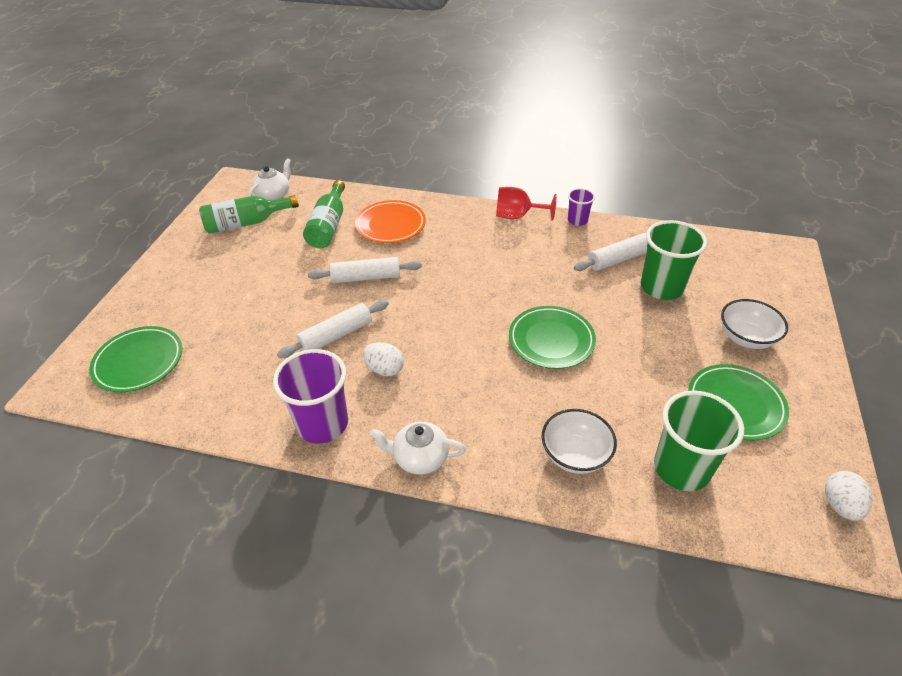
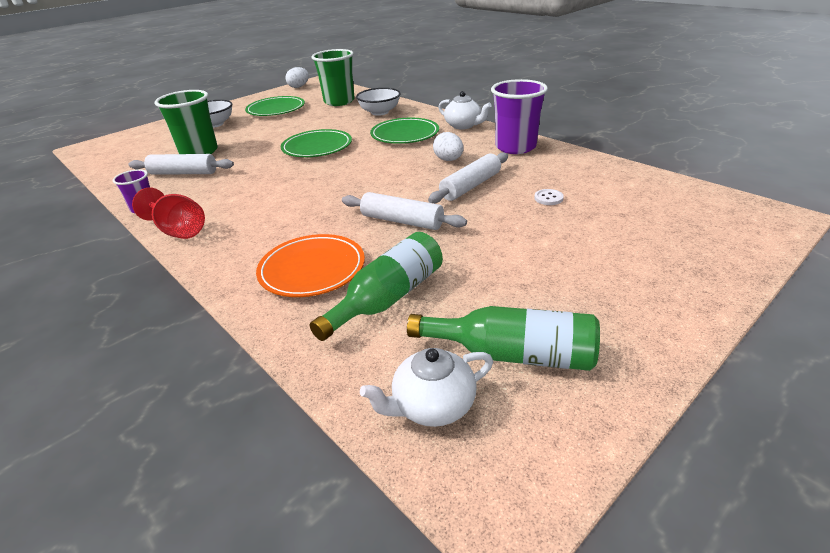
camera: 145 degrees left, 10 degrees down
green plate [89,326,182,392] -> green plate moved to [370,118,439,144]
white rolling pin [277,300,388,358] -> white rolling pin turned 45 degrees counterclockwise [428,153,508,203]
none -> white button [534,189,564,205]

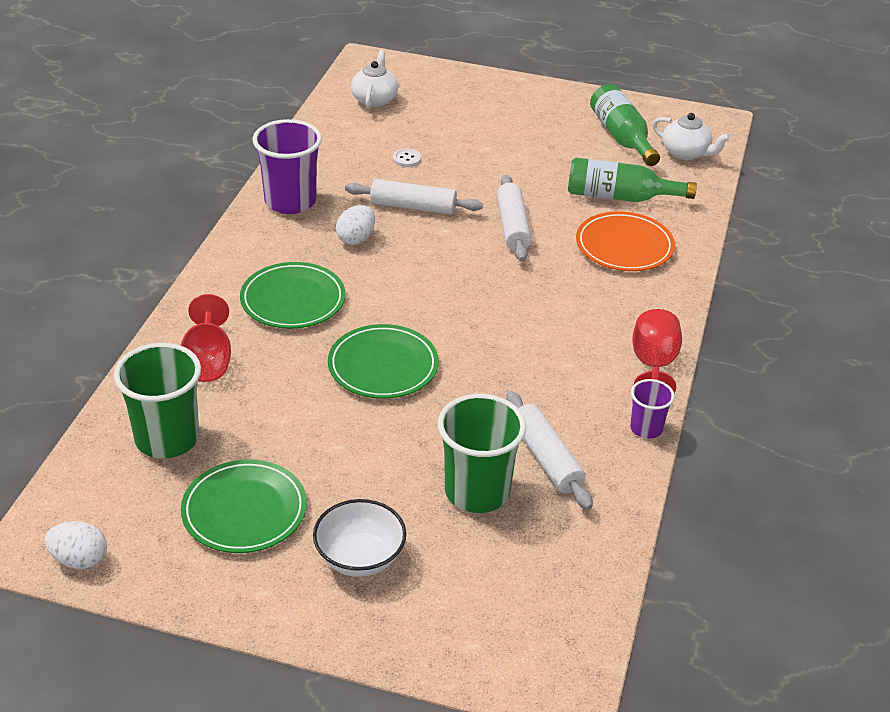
camera: 125 degrees left, 5 degrees up
white bowl [356,88,401,116] -> red goblet [181,294,231,382]
white teapot [438,91,492,129] -> white teapot moved to [351,50,398,109]

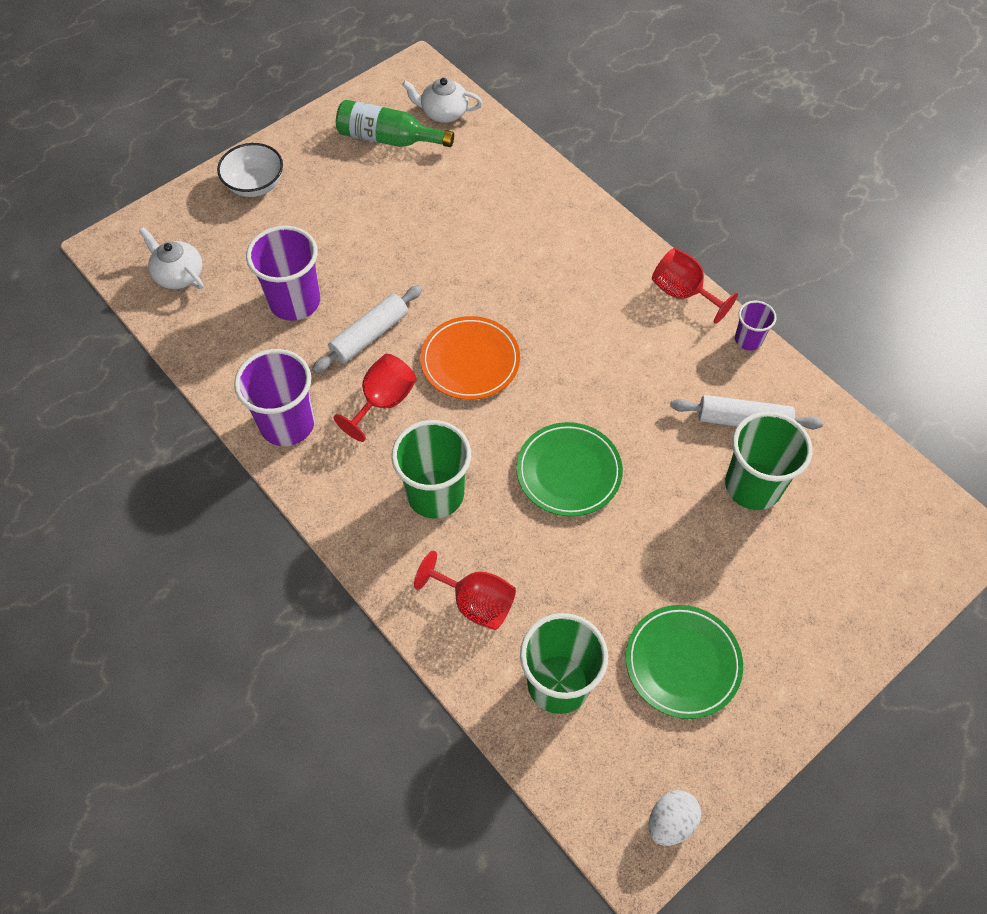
camera: 55 degrees left, 20 degrees up
green plate [240,262,346,329] -> green cup [391,420,471,518]
white bowl [313,499,406,577] -> white bowl moved to [217,143,283,197]
white egg [336,205,375,245] -> red goblet [334,354,417,442]
white button [393,149,421,167] -> purple cup [246,226,320,321]
white rolling pin [497,175,531,261] -> none
green bottle [568,157,697,202] -> none
orange plate [576,211,675,271] -> orange plate moved to [420,316,520,400]
white teapot [652,113,730,160] -> white teapot turned 150 degrees counterclockwise [402,78,482,123]

